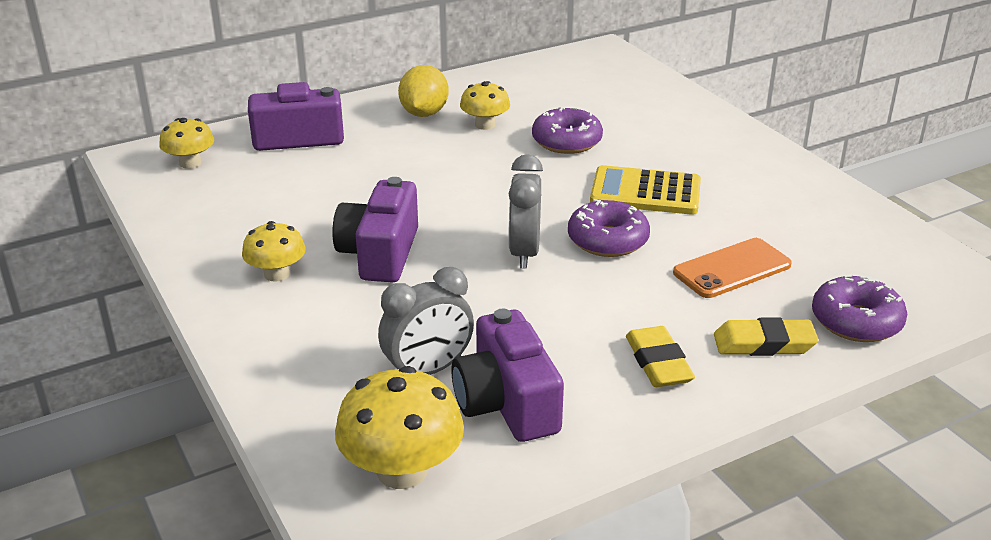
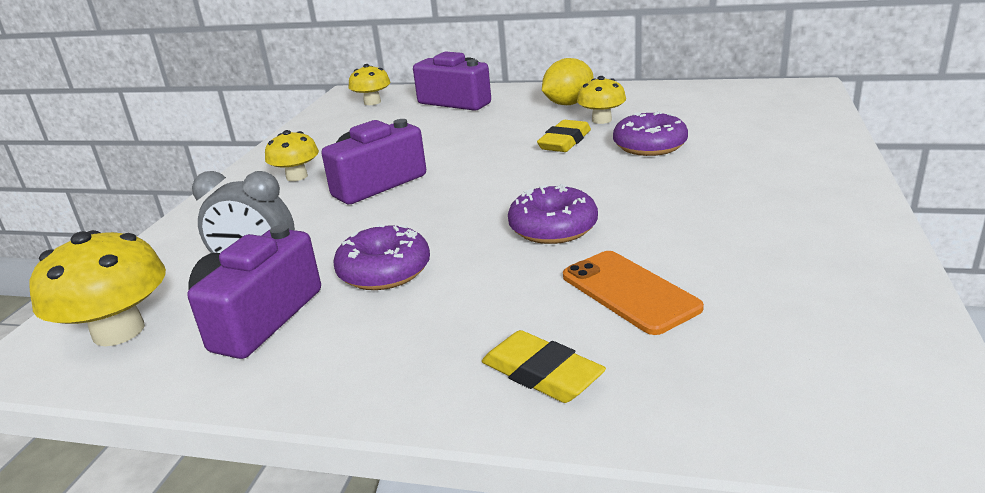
camera: 45 degrees right, 5 degrees down
grey clock [508,154,543,268] -> none
yellow calculator [590,165,701,215] -> none
yellow eraser [626,326,695,387] -> yellow eraser moved to [537,120,591,152]
orange phone [673,238,792,298] -> orange phone turned 45 degrees clockwise [563,251,704,335]
purple donut [812,274,907,342] -> purple donut moved to [333,224,430,290]

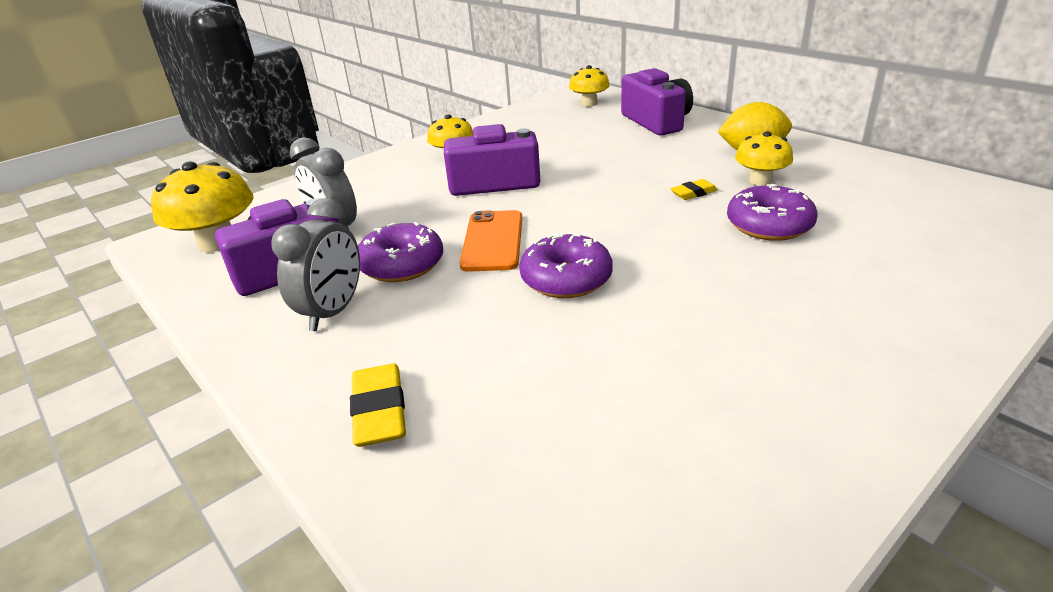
camera: 35 degrees right, 5 degrees up
yellow eraser [537,120,591,152] -> yellow eraser [671,179,718,200], size x0.59
orange phone [563,251,704,335] -> orange phone moved to [459,210,522,272]
none -> grey clock [271,198,360,331]

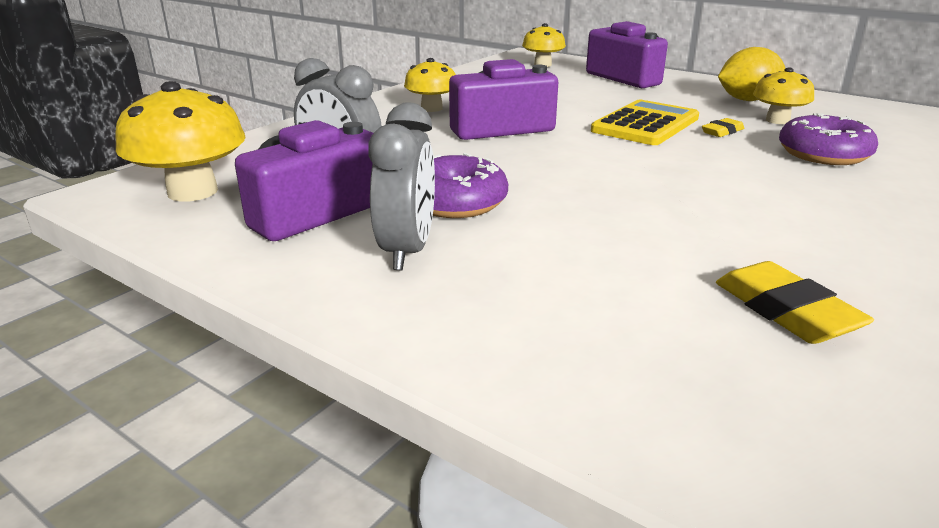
camera: 15 degrees left, 5 degrees down
yellow eraser [350,363,406,447] -> yellow eraser moved to [716,261,874,344]
orange phone [459,210,522,272] -> none
purple donut [519,233,613,298] -> none
none -> yellow calculator [591,100,699,145]

